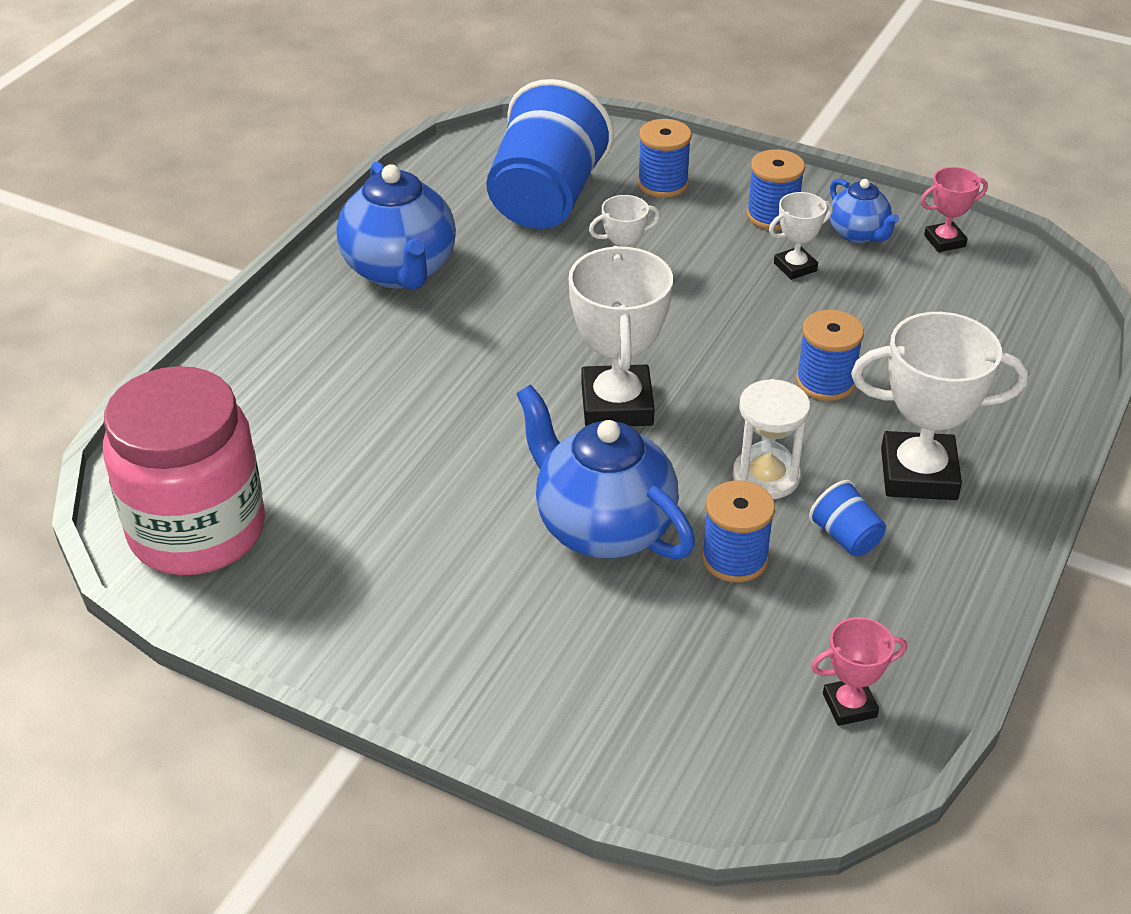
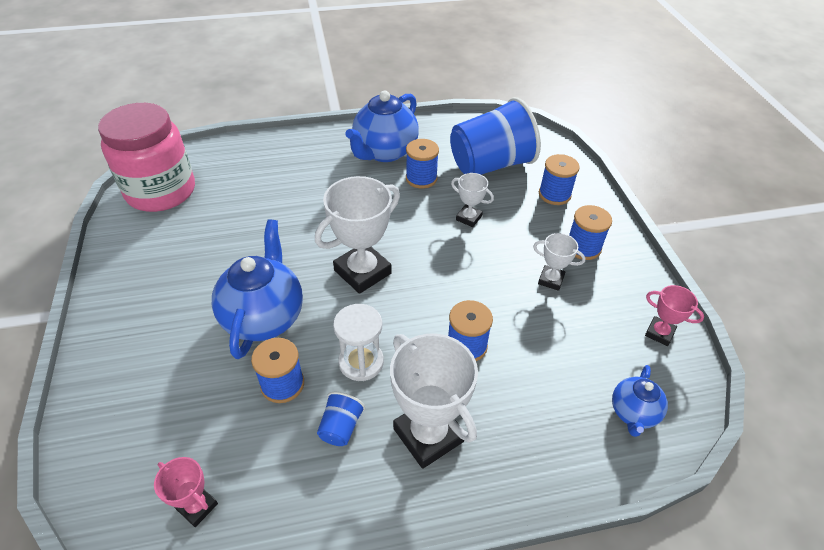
camera: 50 degrees right, 5 degrees up
blue teapot [829,179,899,243] -> blue teapot moved to [612,365,668,437]
none -> blue spool [406,139,439,189]

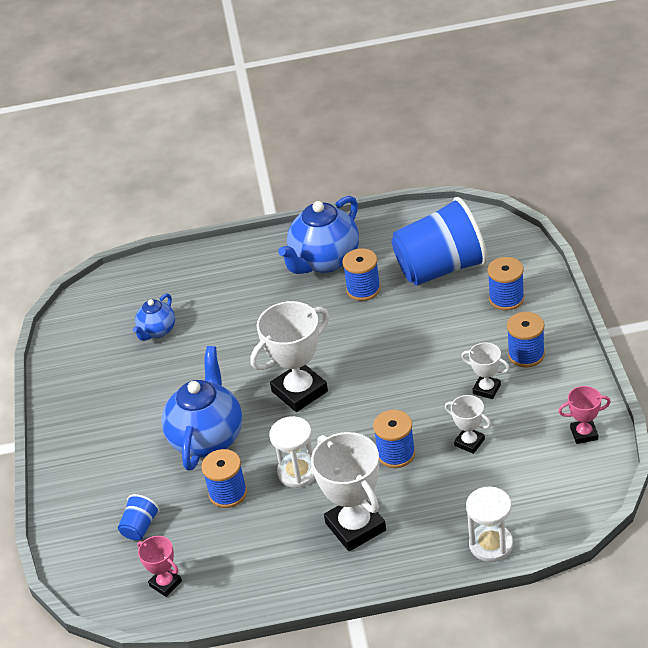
camera: 10 degrees right, 5 degrees down
pink jar [98,103,195,212] -> none
blue cup [317,392,365,446] -> blue cup moved to [118,494,160,540]
white trophy [451,173,494,227] -> white trophy moved to [445,395,491,454]
blue teapot [612,365,668,437] -> blue teapot moved to [133,293,175,341]
pink trophy [645,285,704,346] -> pink trophy turned 45 degrees counterclockwise [558,386,611,444]
none -> white hourglass [466,486,513,562]

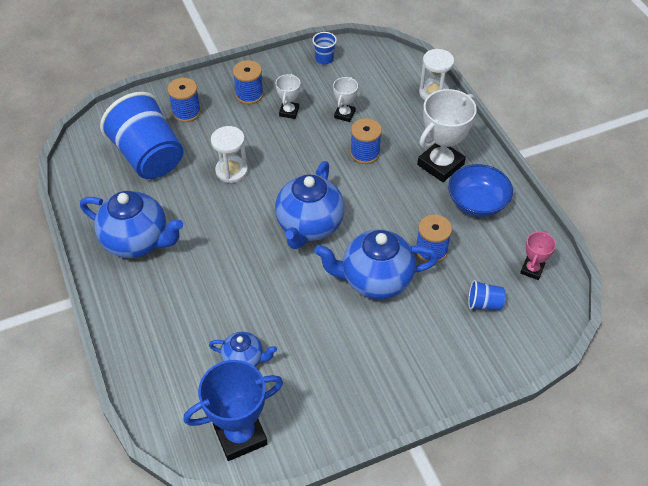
camera: 110 degrees left, 10 degrees up
white trophy [251,301,329,412] -> blue teapot [275,161,345,249]
white hourglass [269,416,315,488] -> white hourglass moved to [211,126,248,183]
blue spool [342,248,381,301] -> none
pink trophy [558,386,611,444] -> blue cup [312,32,337,64]
none -> blue trophy [183,360,283,461]
none -> blue bowl [448,164,513,217]

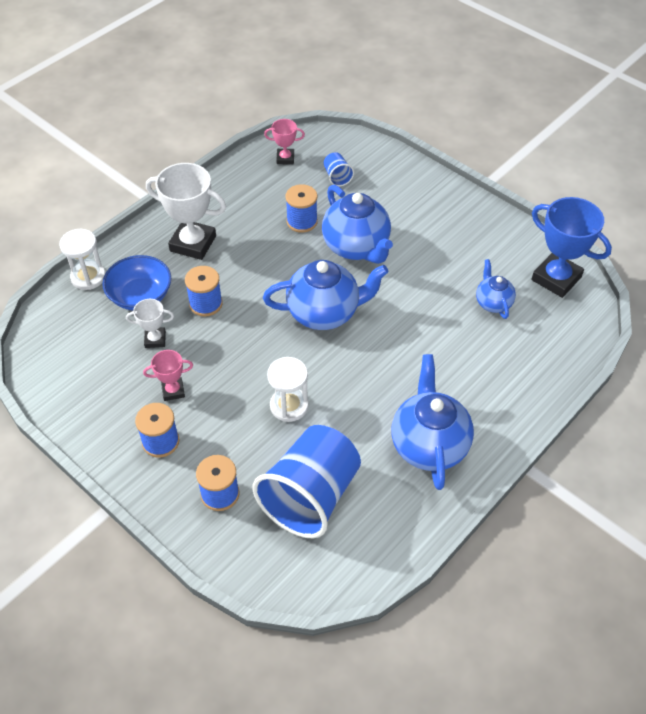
camera: 115 degrees left, 0 degrees up
white trophy [276,74,300,119] -> pink trophy [143,350,193,401]
blue cup [312,32,337,64] -> none
blue bowl [448,164,513,217] -> blue bowl moved to [102,255,171,310]

